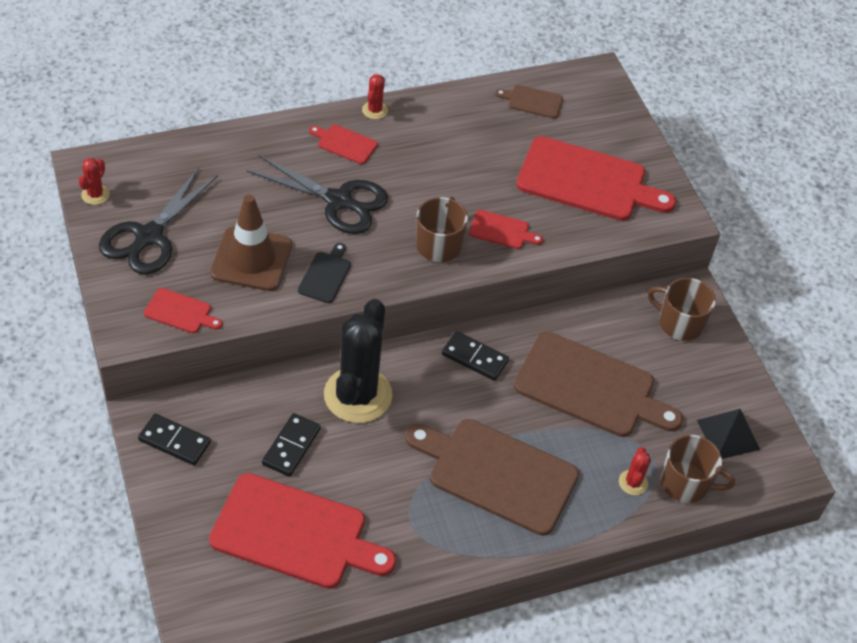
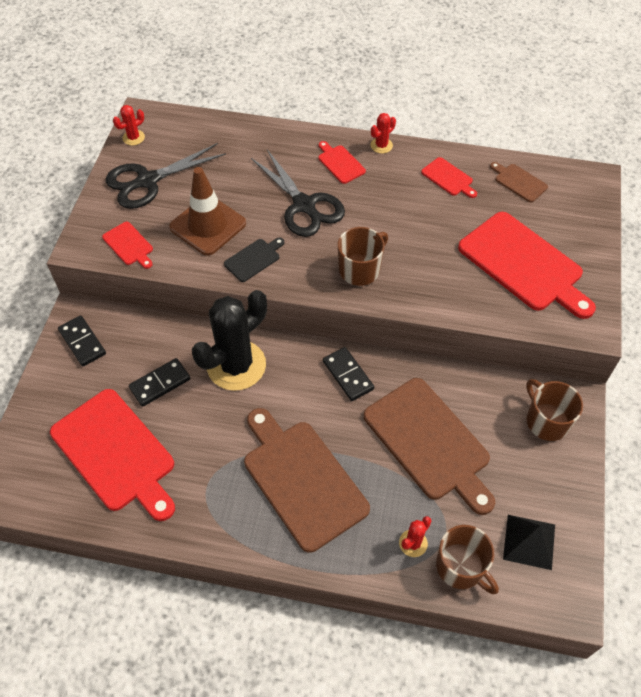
camera: 35 degrees right, 5 degrees up
red cutting board [469,210,543,249] -> red cutting board moved to [421,157,477,198]

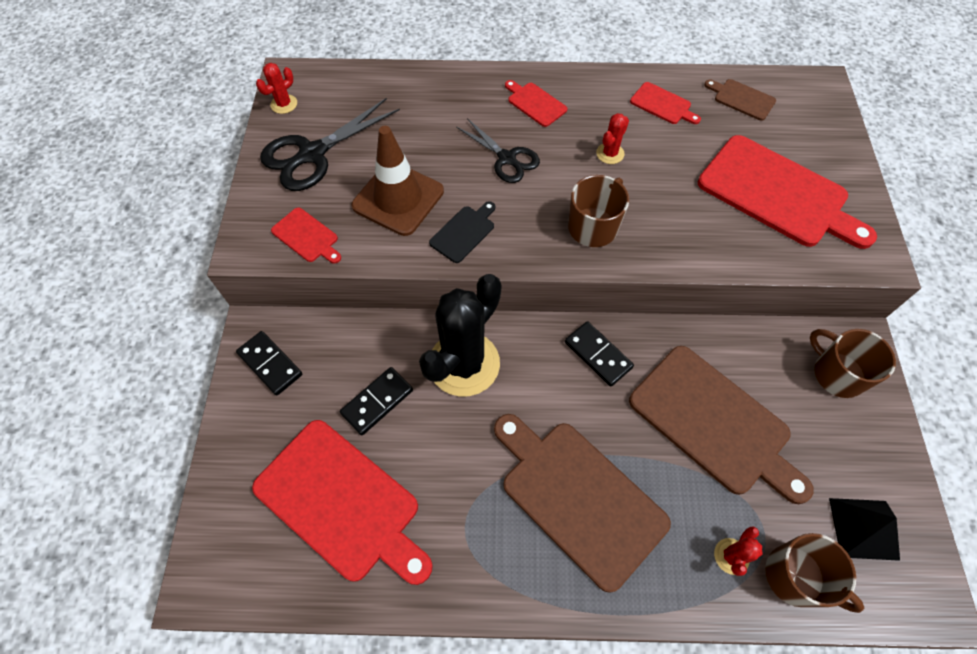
camera: 10 degrees left, 5 degrees up
black scissors [251,150,345,237] -> black scissors [456,118,540,183], size x0.65
red cactus [371,113,396,154] -> red cactus moved to [596,113,629,164]

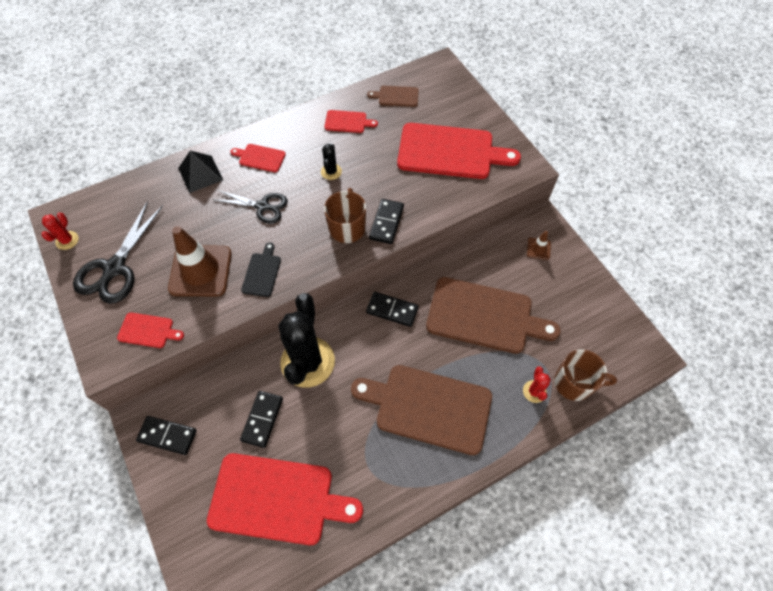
camera: 30 degrees left, 0 degrees up
red cactus [596,113,629,164] -> black cactus [321,143,342,180]
brown mug [810,329,896,398] -> brown traffic cone [527,231,551,260]
black pyramid [829,498,900,561] -> black pyramid moved to [178,151,223,193]
none -> black domino [369,199,404,244]

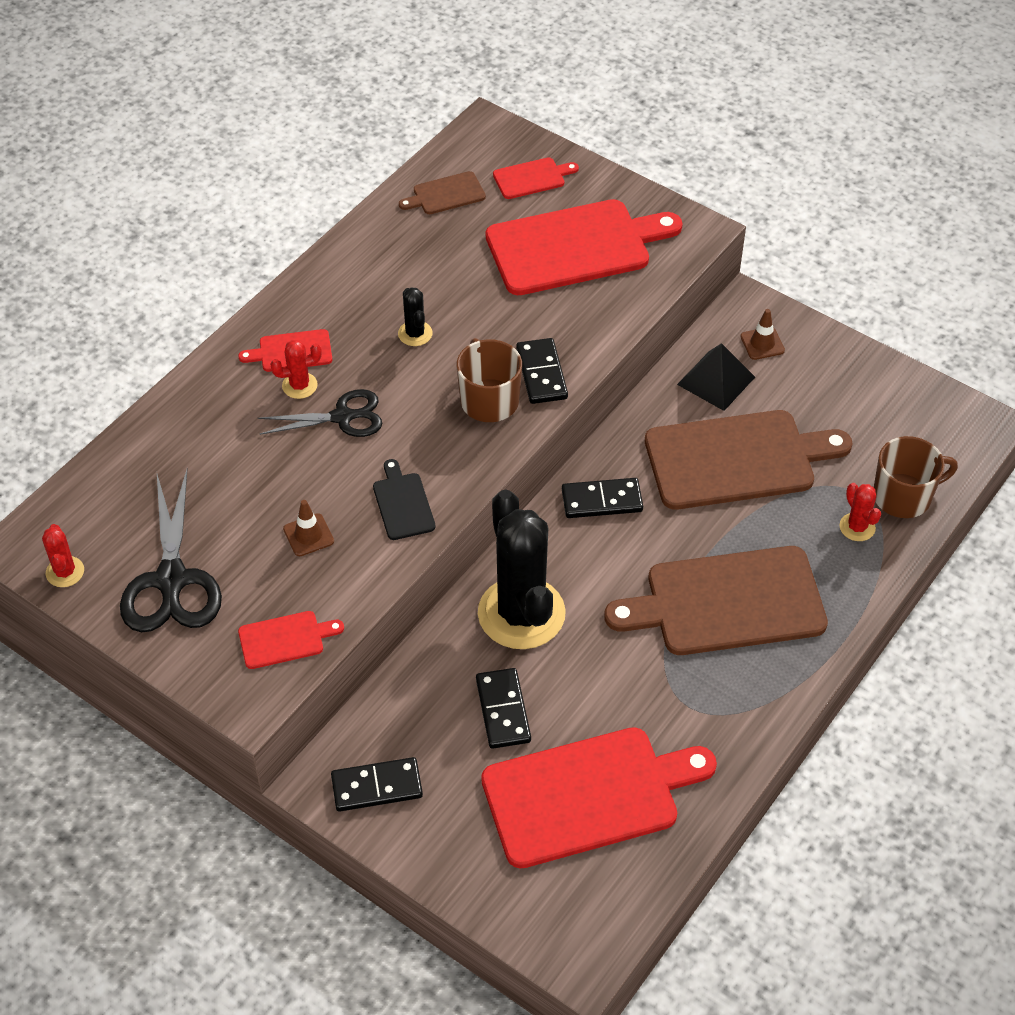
camera: 25 degrees left, 10 degrees down
brown traffic cone [168,226,232,296] -> brown traffic cone [283,500,334,556], size x0.45
black pyramid [178,151,223,193] -> black pyramid moved to [677,343,755,411]
red cutting board [324,110,378,133] -> red cutting board moved to [493,157,579,199]
none -> red cactus [270,340,322,399]

